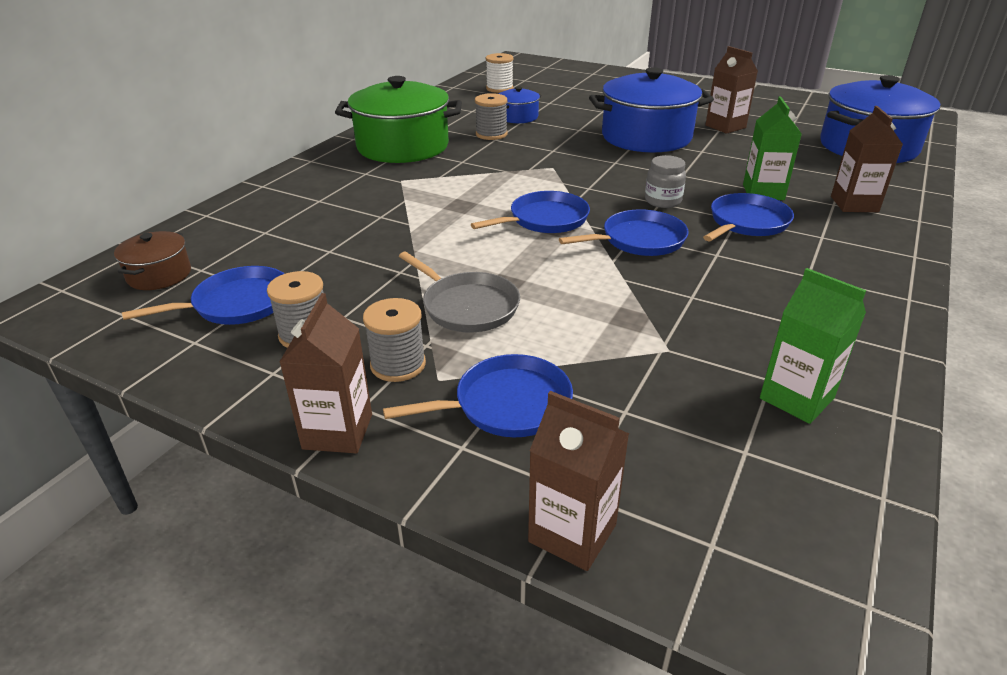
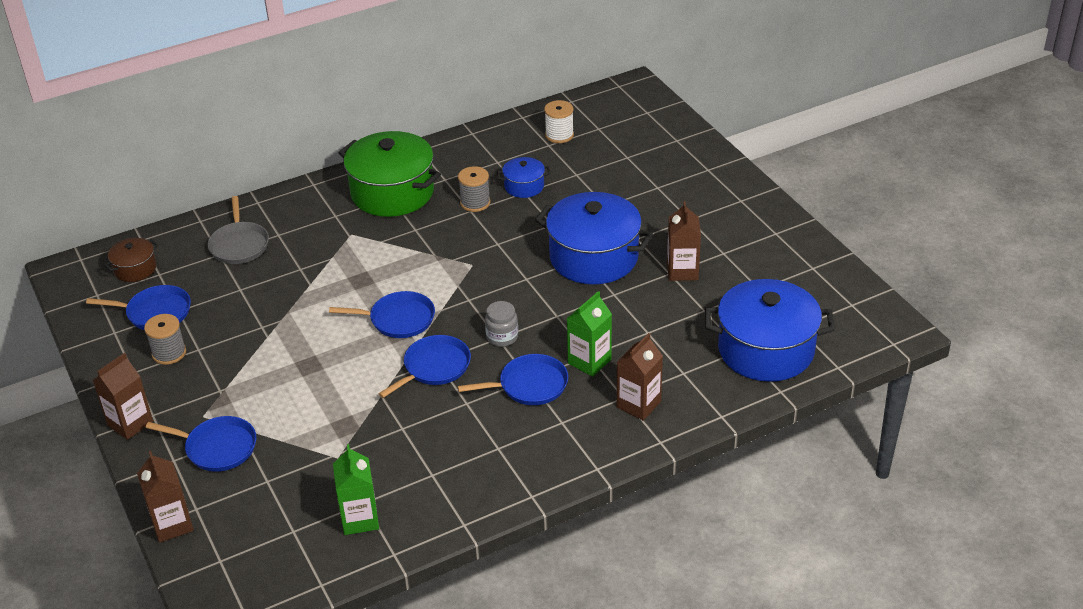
camera: 35 degrees right, 5 degrees up
grey spool [363,298,426,382] -> none
grey pan [399,252,520,332] -> grey pan moved to [208,196,269,264]
blue pan [559,209,689,256] -> blue pan turned 60 degrees counterclockwise [379,335,471,398]

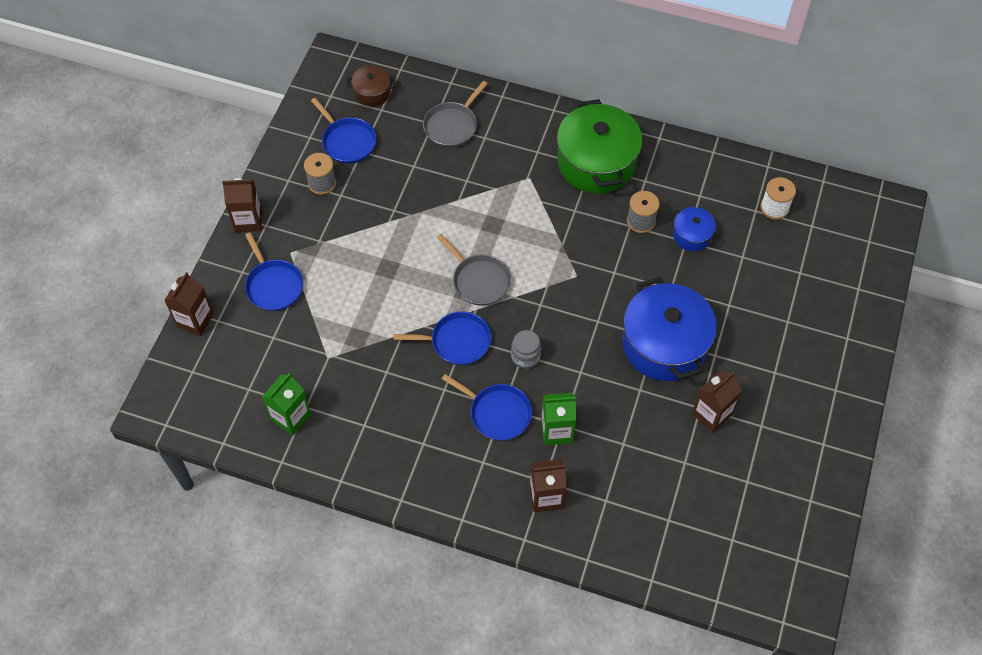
camera: 45 degrees right, 20 degrees up
blue pan [329,291,435,338] -> grey pan [437,234,511,306]
blue pot [705,279,835,382] -> none

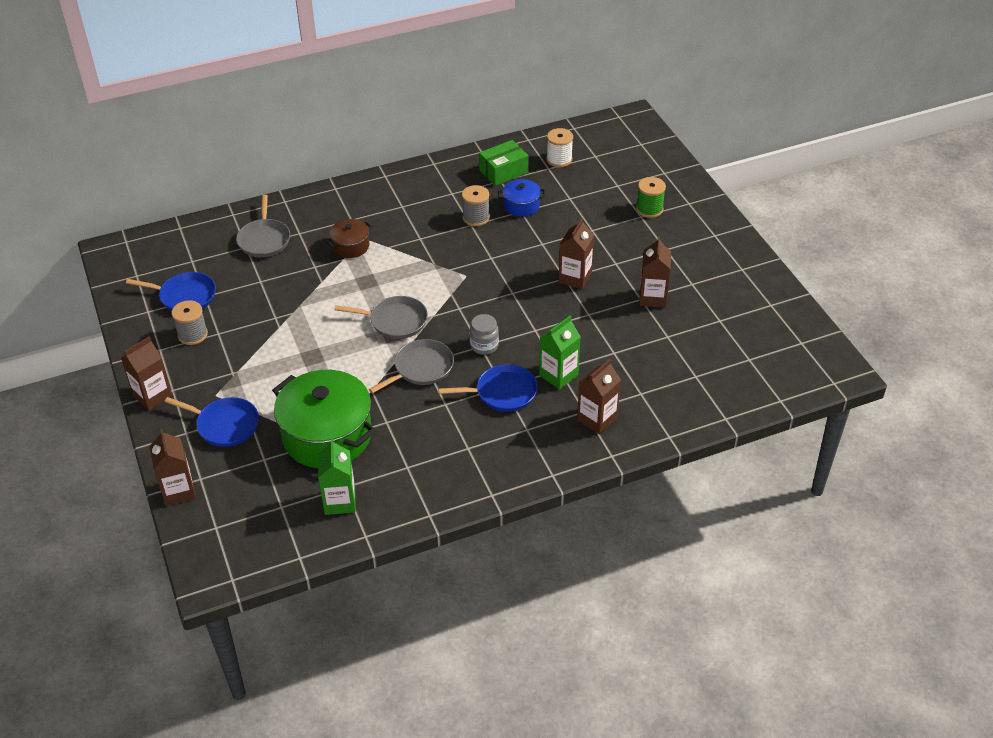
camera: 40 degrees left, 15 degrees down
brown pot [347,65,396,106] -> brown pot moved to [326,219,373,258]
blue pan [394,311,491,365] -> grey pan [369,339,454,394]
green pot [557,99,643,194] -> green pot moved to [272,370,376,468]
blue pot [622,277,717,381] -> brown carton [559,218,594,289]
none -> green box [479,140,529,186]
none -> green spool [636,177,666,218]

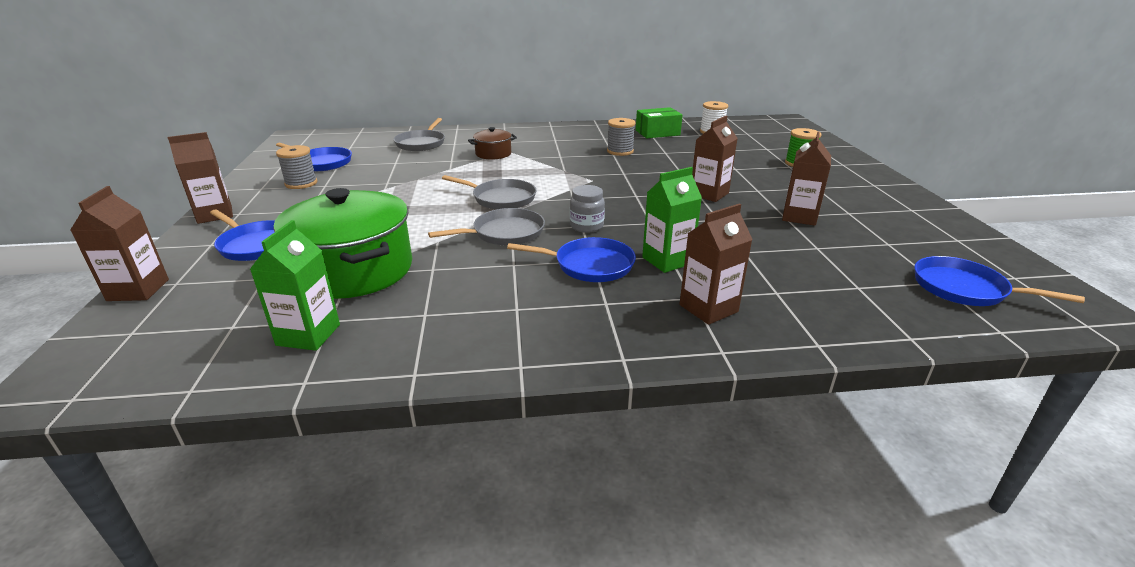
camera: 15 degrees right, 15 degrees down
blue pot [498,179,546,217] -> none
none -> blue pan [914,256,1085,306]

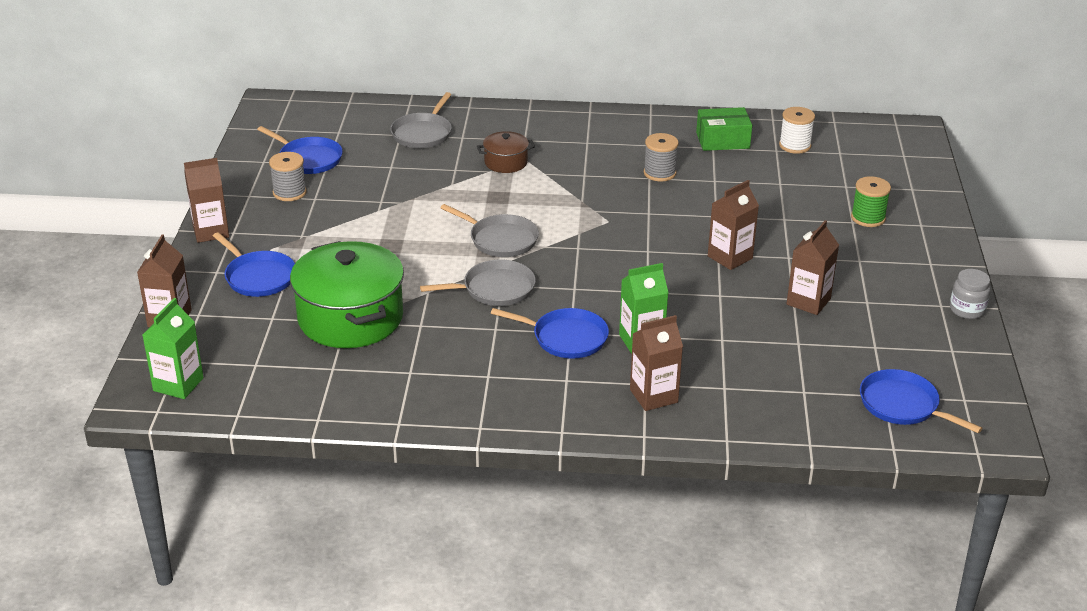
camera: 10 degrees right, 5 degrees up
green carton [250,220,340,351] -> green carton moved to [142,298,204,399]
grey jar [570,185,605,233] -> grey jar moved to [950,269,990,319]

